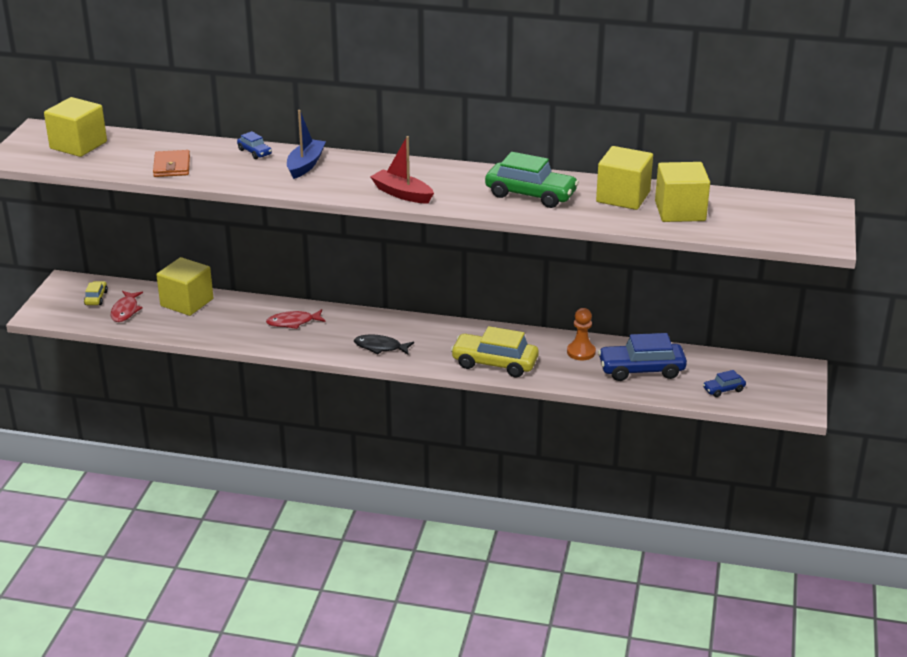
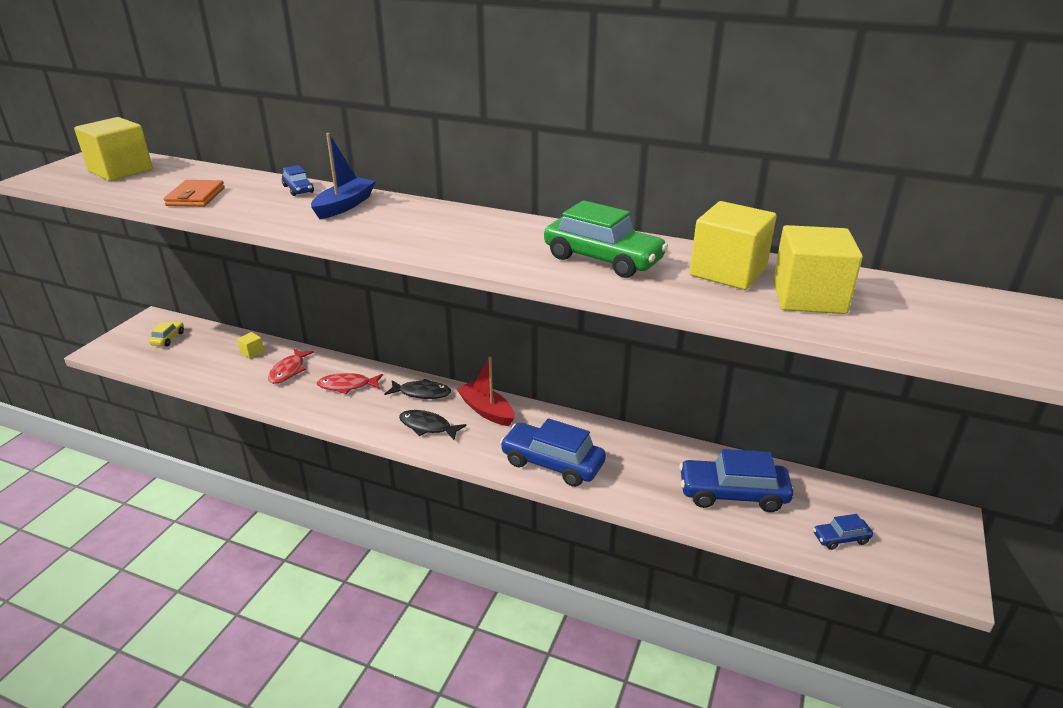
camera: 10 degrees right, 0 degrees up
red fish [111,291,143,322] -> red fish moved to [268,349,314,384]
yellow cube [156,257,214,316] -> yellow cube [237,332,264,358], size x0.42
red boat [370,136,434,203] -> red boat moved to [457,357,514,426]
yellow car [451,326,539,377] -> blue car [500,418,606,487]
orange pawn [567,308,596,360] -> none
none -> black fish [385,379,451,399]

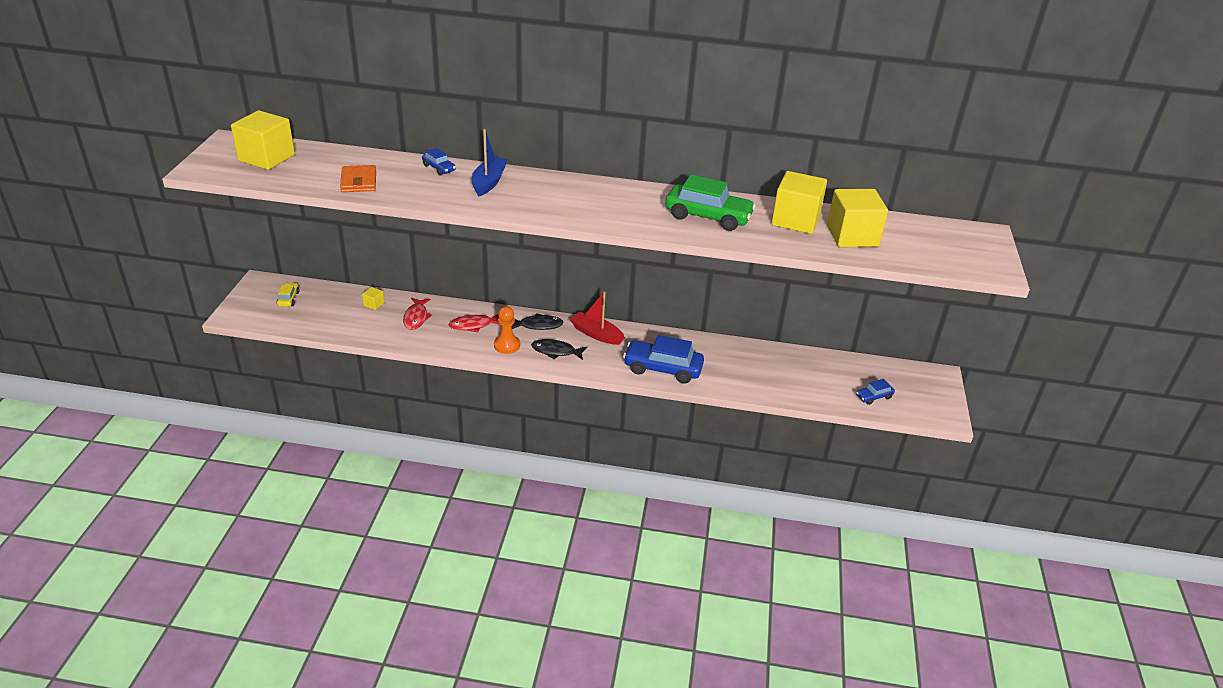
camera: 15 degrees left, 5 degrees up
blue car [679,449,793,512] -> none
none -> orange pawn [494,306,520,354]

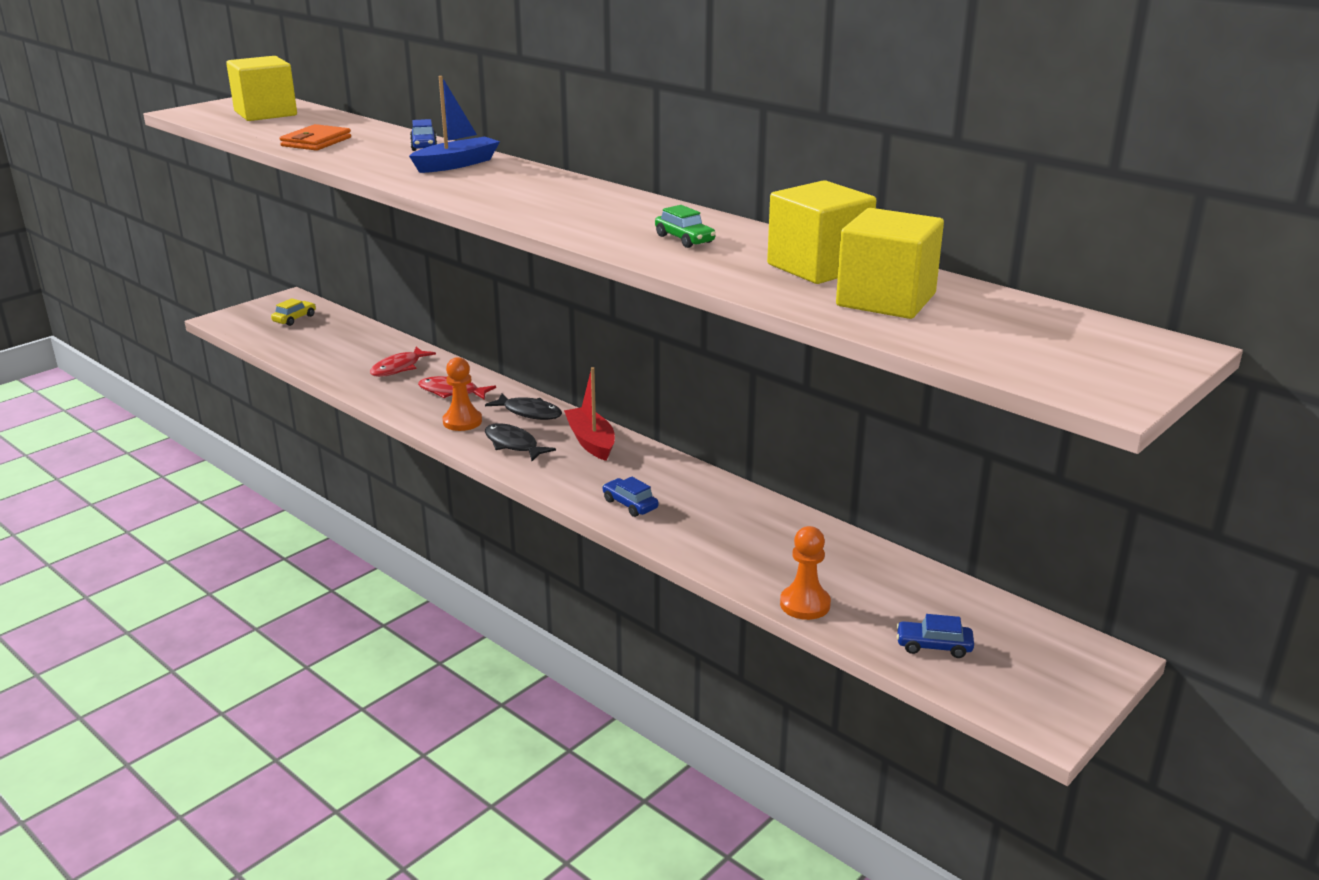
camera: 35 degrees right, 10 degrees down
yellow cube [362,287,384,310] -> none
blue car [623,335,704,384] -> blue car [602,477,658,517], size x0.49
green car [665,175,756,231] -> green car [655,205,716,248], size x0.49
none -> orange pawn [780,526,831,620]

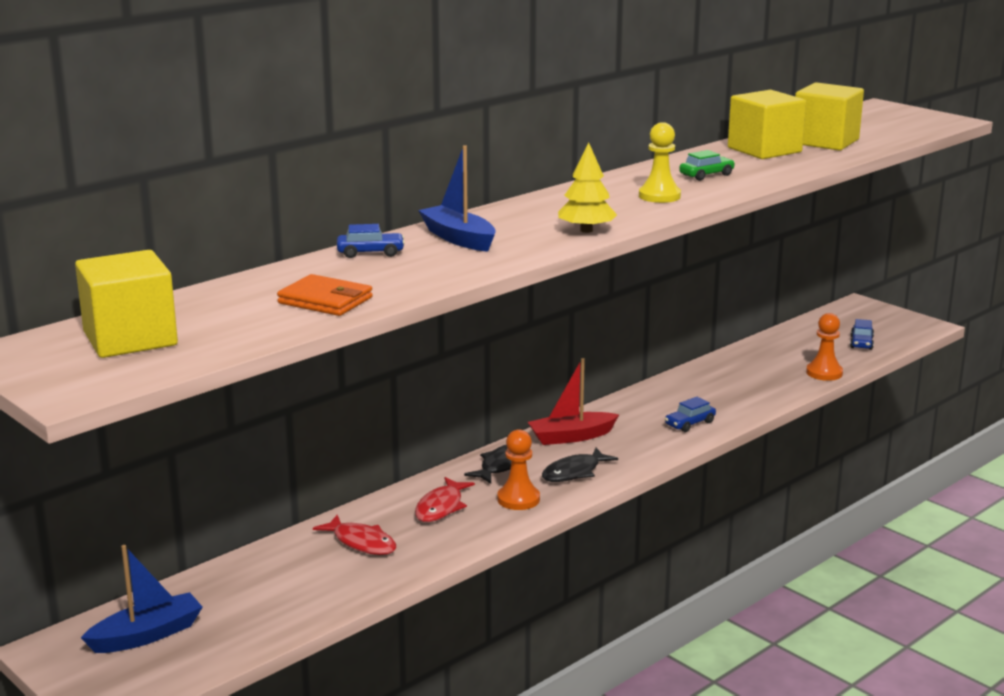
camera: 85 degrees left, 5 degrees down
yellow car [271,298,316,326] -> blue boat [81,545,203,653]
none -> yellow tree [558,142,617,233]
none -> yellow pawn [639,122,681,203]

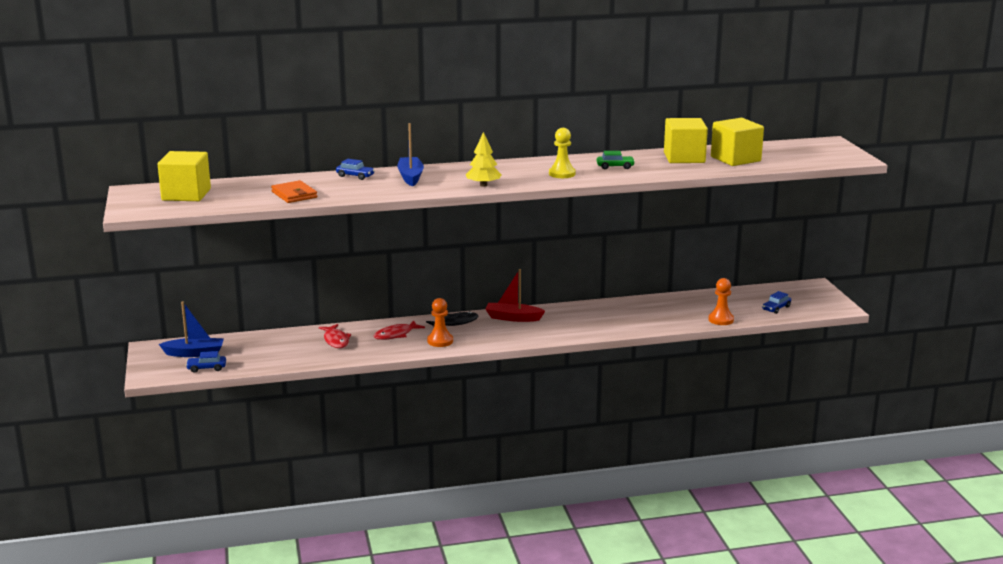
camera: 30 degrees right, 0 degrees up
black fish [542,448,618,482] -> none
blue car [665,397,716,432] -> blue car moved to [186,351,226,373]

